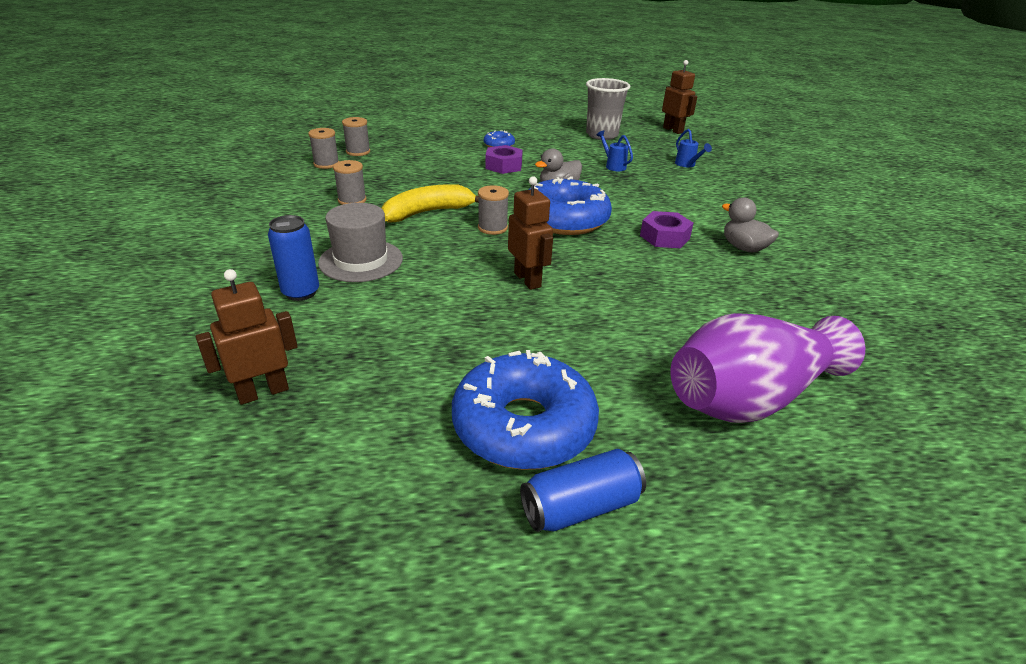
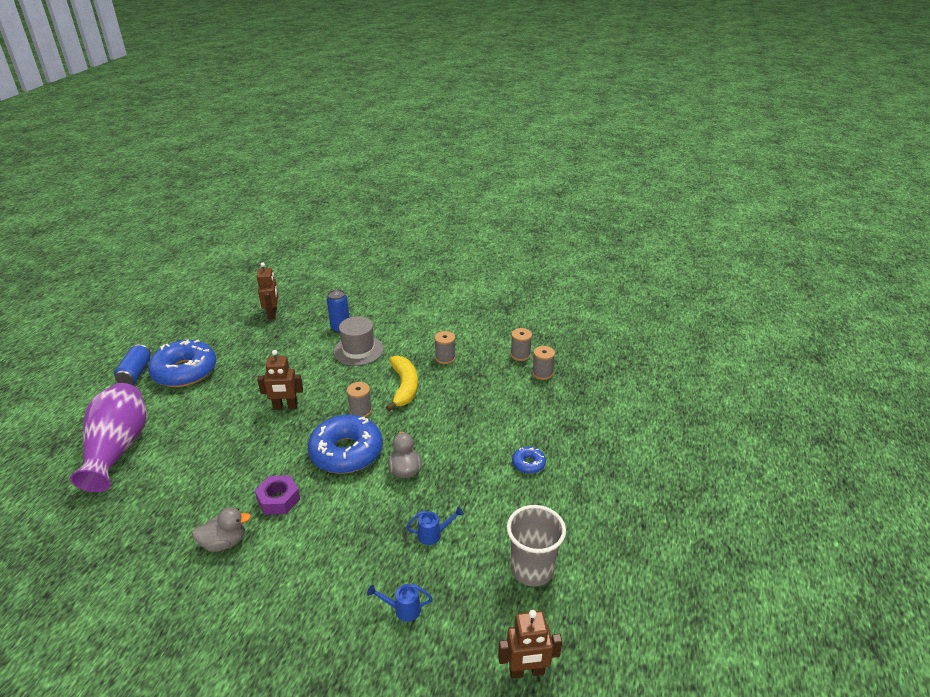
camera: 115 degrees right, 0 degrees up
purple nut [485,145,523,174] -> none

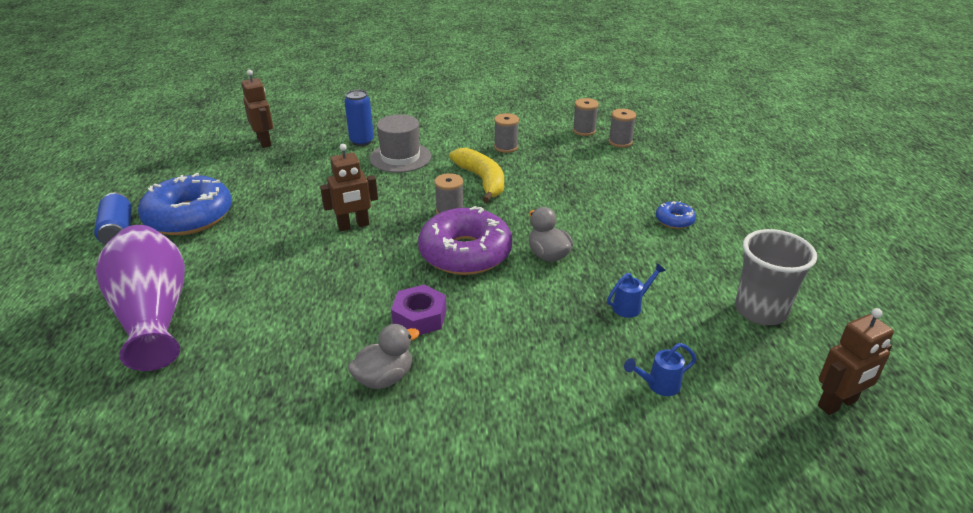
camera: 20 degrees left, 0 degrees up
blue donut [308,415,383,474] -> purple donut [418,206,512,275]

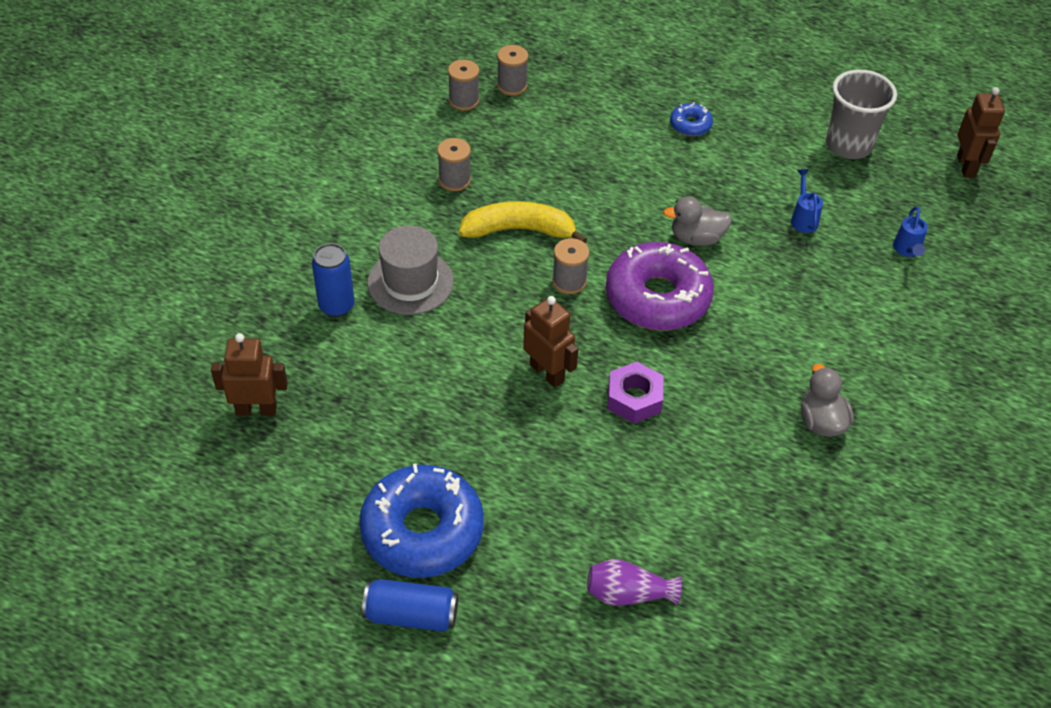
camera: 65 degrees left, 15 degrees up
purple vase [96,225,185,371] -> purple vase [587,559,682,606], size x0.47
brown robot [320,144,378,231] -> brown robot turned 45 degrees counterclockwise [523,296,578,388]
purple nut [391,284,447,335] -> purple nut moved to [608,362,663,423]

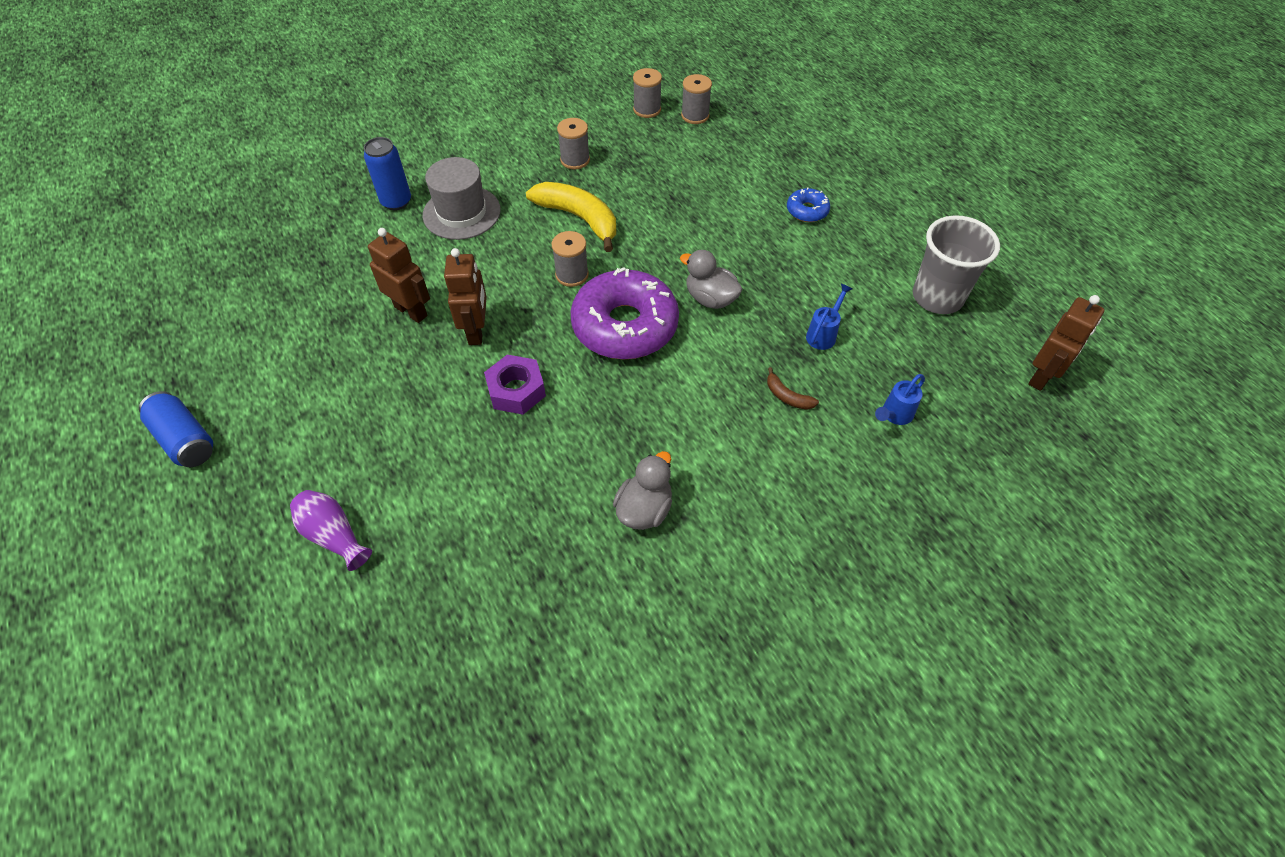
camera: 40 degrees right, 5 degrees up
brown robot [211,333,288,416] -> brown robot moved to [368,228,430,323]
blue donut [359,464,484,578] -> none
none -> brown banana [767,367,819,410]

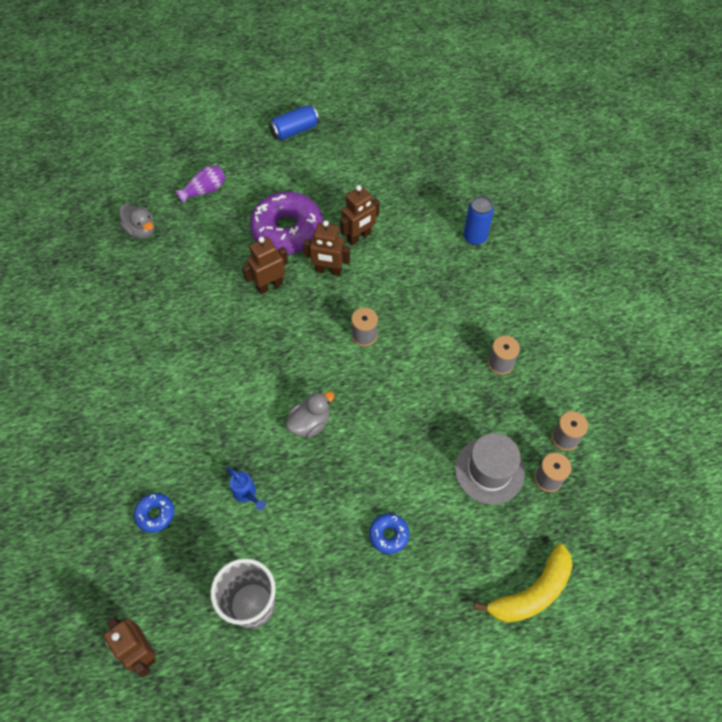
camera: 105 degrees right, 5 degrees up
grey hat [423,157,501,240] -> grey hat moved to [455,433,525,504]
purple nut [484,355,546,415] -> brown robot [242,237,288,294]
yellow banana [526,182,616,252] -> yellow banana moved to [473,544,573,623]
purple donut [571,267,679,360] -> purple donut moved to [250,192,323,254]
grey duck [613,451,672,530] -> grey duck moved to [119,204,155,239]
brown banana [767,367,819,410] -> none
blue watering can [875,374,925,425] -> blue donut [134,493,174,533]

